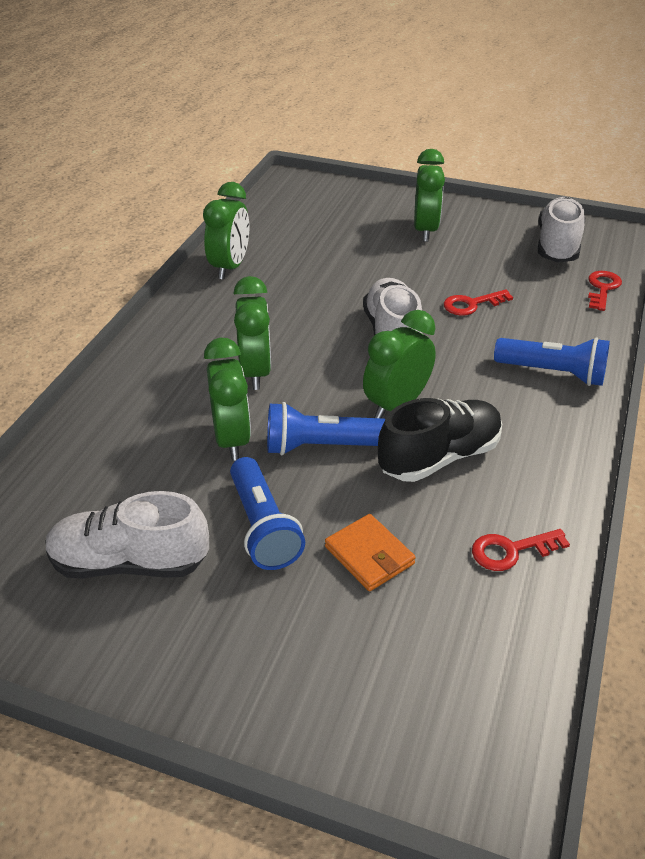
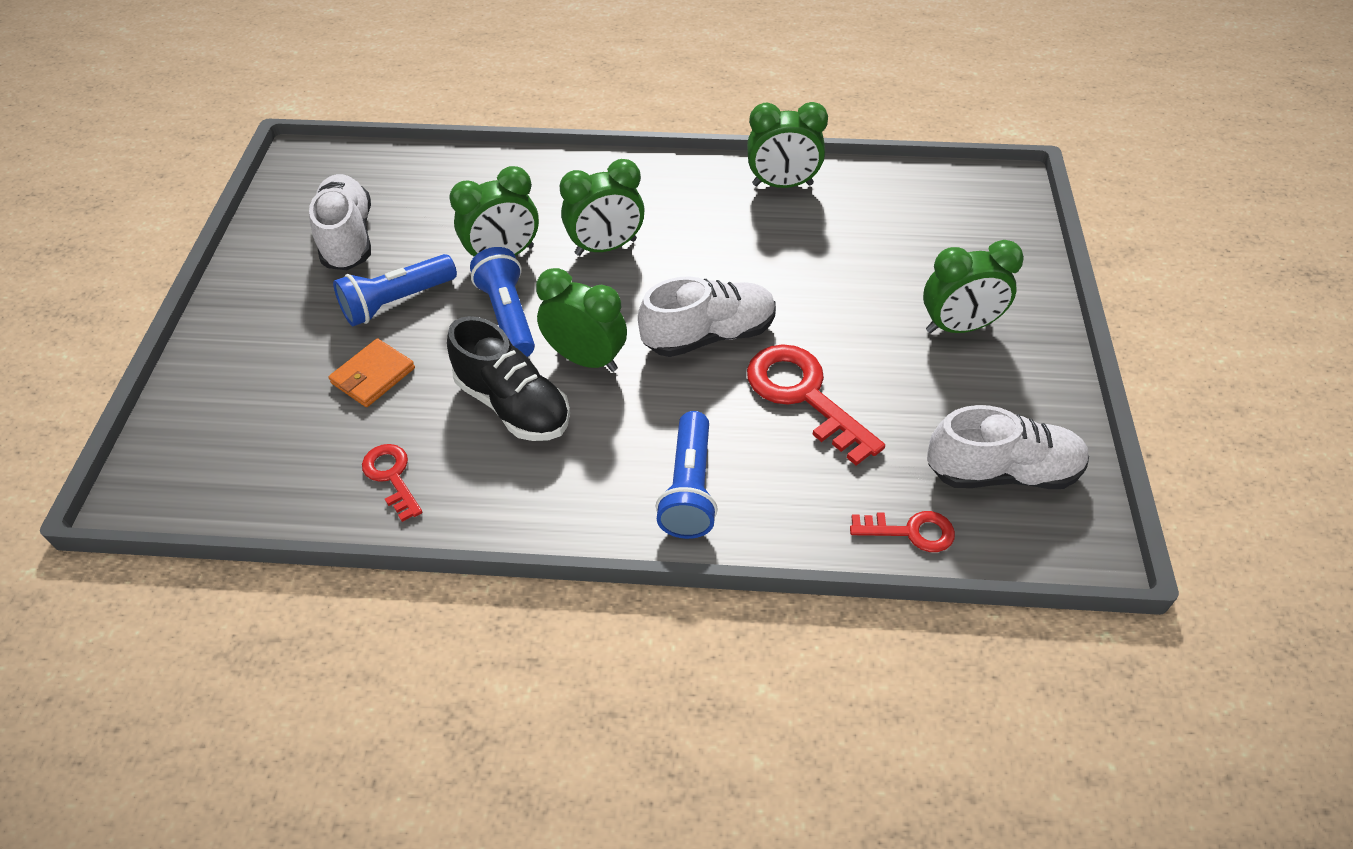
camera: 75 degrees right, 10 degrees up
red key [444,289,513,316] -> red key [747,344,885,466], size x1.79

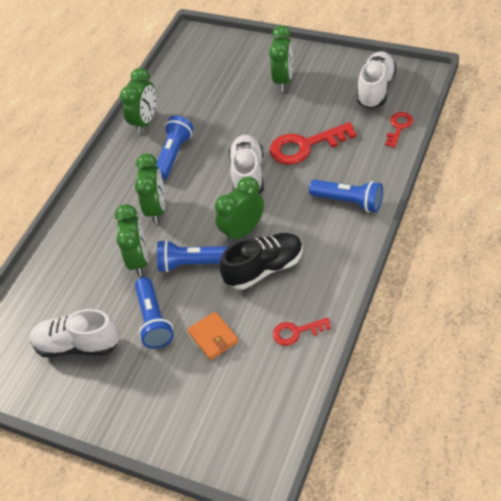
camera: 65 degrees left, 0 degrees up
none -> blue flashlight [156,116,193,180]

